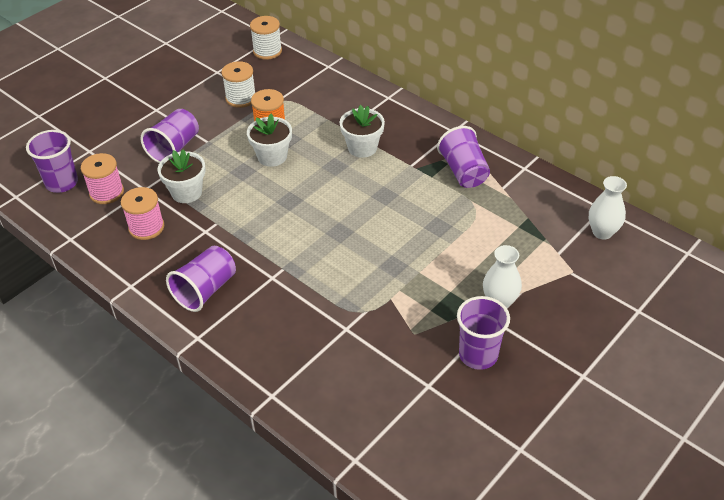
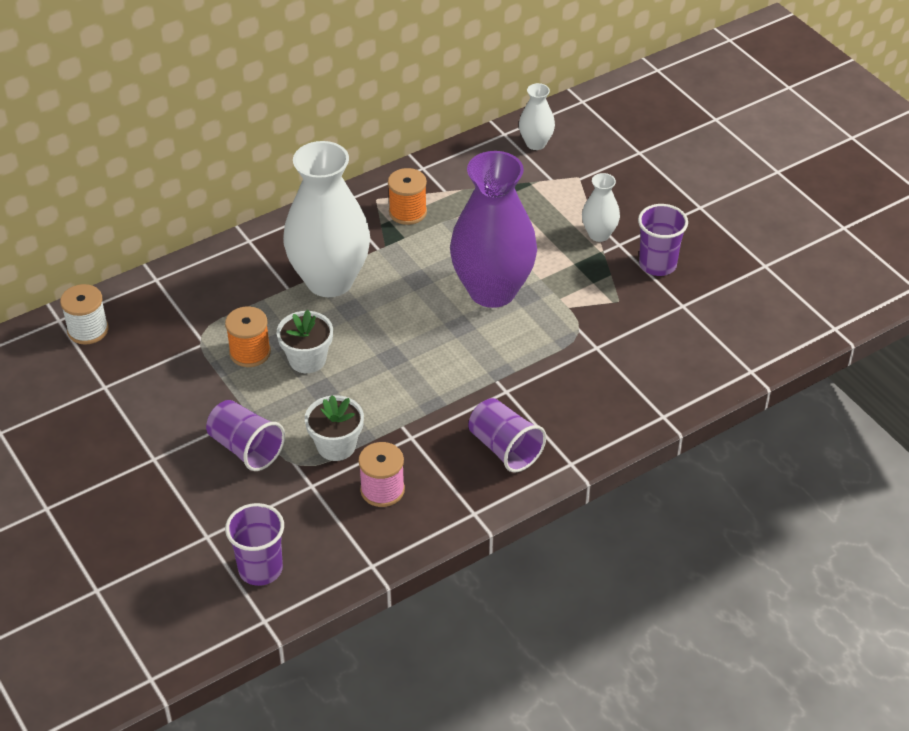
camera: 75 degrees left, 0 degrees up
pink spool [81,153,124,204] -> none
white spool [221,61,255,108] -> none
white flower pot [339,105,385,158] -> white vase [283,141,370,297]
purple cup [437,126,490,188] -> orange spool [388,168,427,225]
none -> purple vase [450,151,537,308]

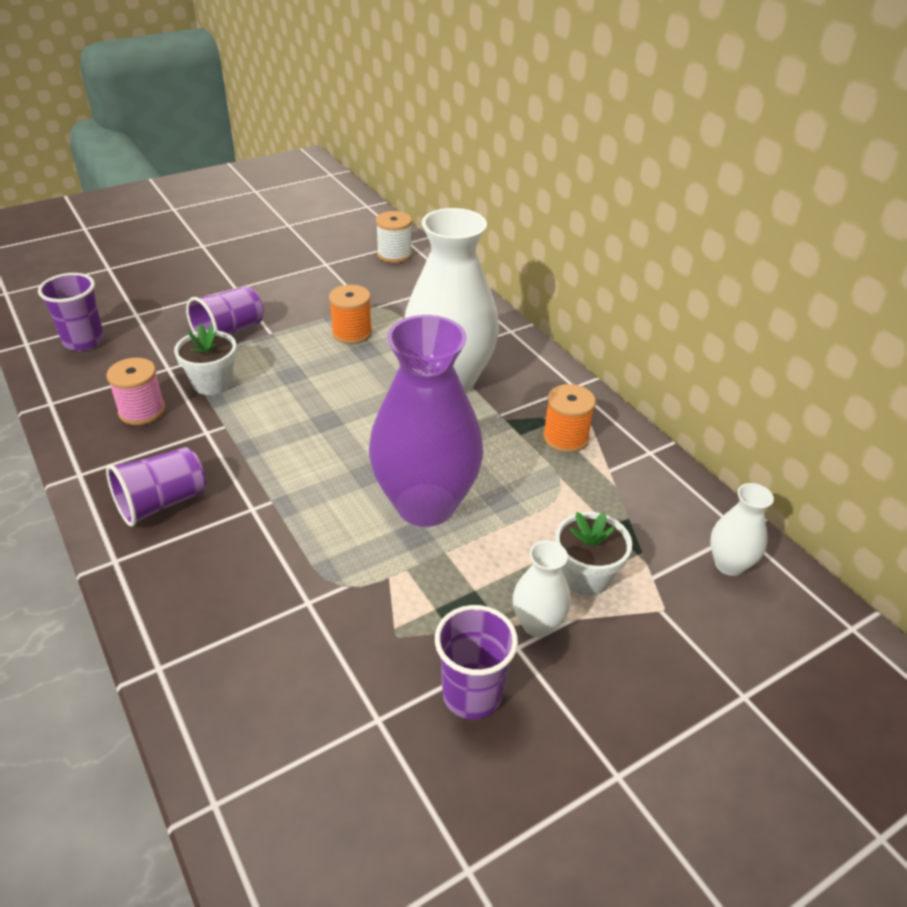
camera: 90 degrees right, 5 degrees down
white flower pot [277,310,333,373] -> white flower pot moved to [555,512,632,596]

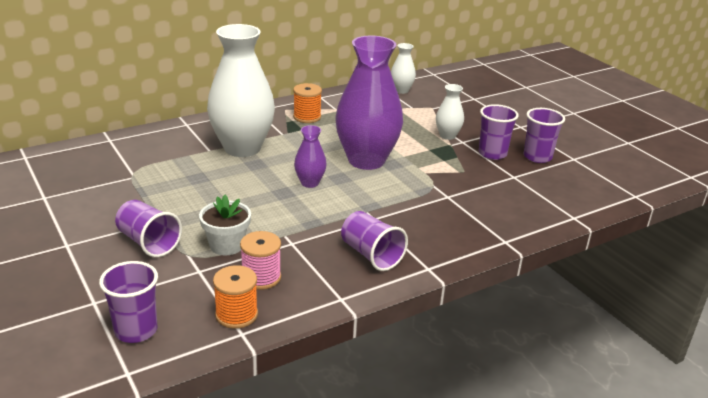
camera: 90 degrees left, 10 degrees down
orange spool [329,285,372,344] -> orange spool moved to [213,265,258,329]
white spool [376,211,412,263] -> none
white flower pot [555,512,632,596] -> none
none -> purple vase [294,125,327,188]
none -> purple cup [524,108,565,163]

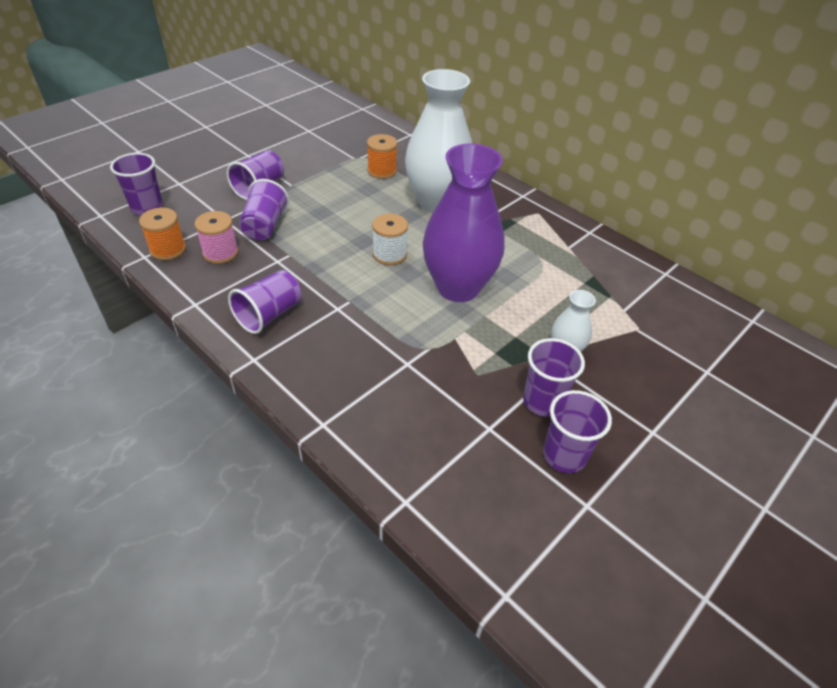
camera: 75 degrees right, 15 degrees up
white flower pot [199,195,251,255] -> purple cup [239,179,289,240]
orange spool [293,83,322,123] -> orange spool moved to [367,134,397,179]
purple vase [294,125,327,188] -> white spool [372,213,408,265]
white vase [391,43,416,94] -> none

